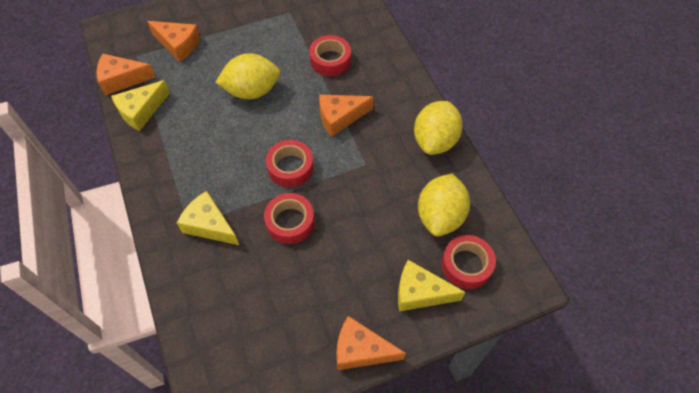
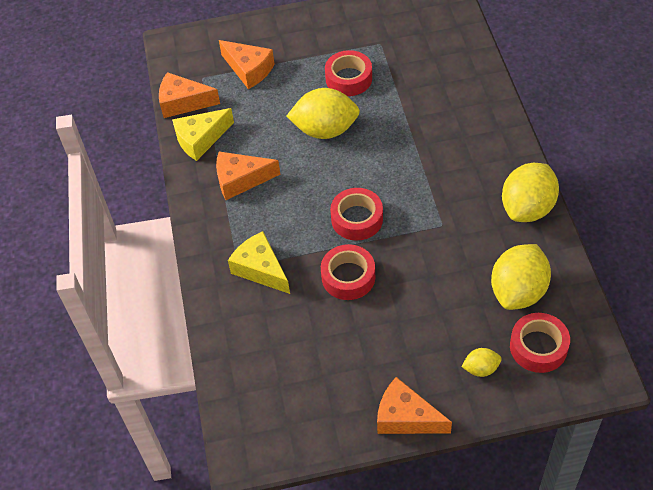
camera: 15 degrees right, 5 degrees down
red tape [309,35,351,76] -> red tape moved to [325,50,372,96]
orange cheese [319,94,374,136] -> orange cheese moved to [216,152,280,200]
yellow cheese [398,260,466,312] -> yellow lemon [461,348,502,377]

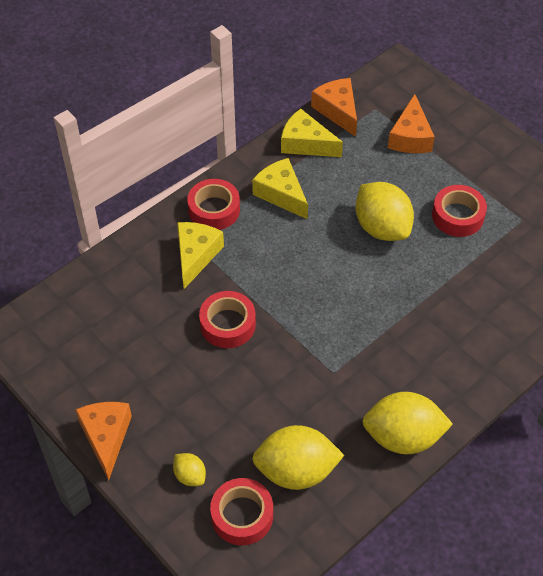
camera: 55 degrees right, 0 degrees up
orange cheese [216,152,280,200] -> yellow cheese [252,158,308,219]
red tape [330,188,383,241] -> red tape moved to [187,179,240,230]

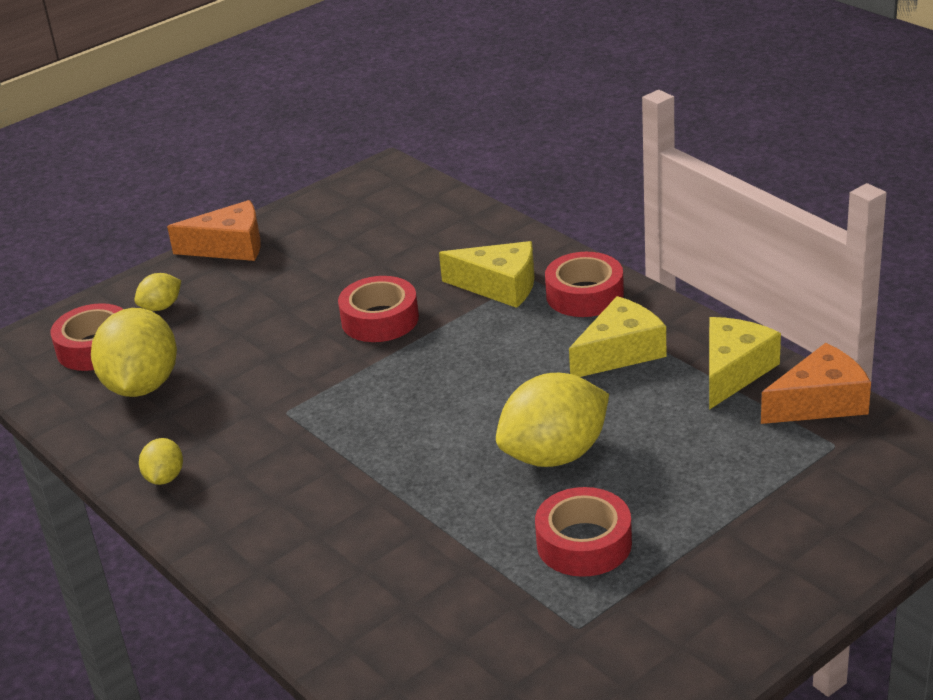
camera: 95 degrees right, 20 degrees down
yellow lemon [362,392,453,454] -> yellow lemon [139,438,183,485], size x0.48
orange cheese [388,94,435,153] -> none

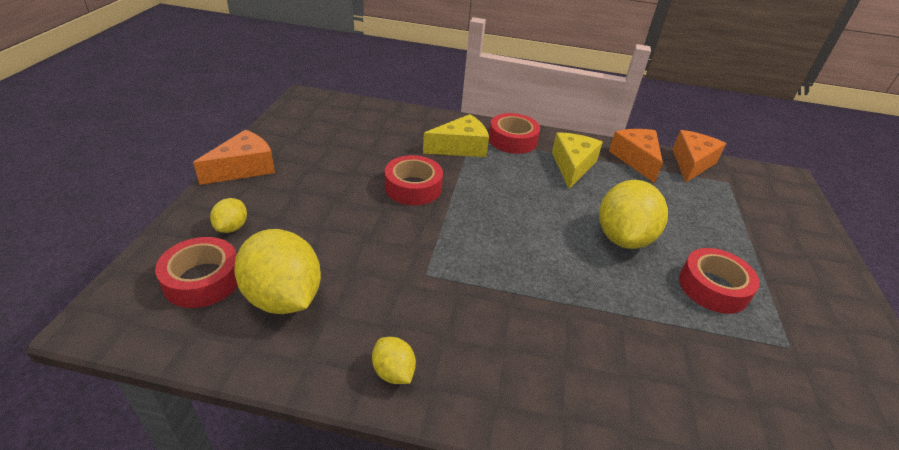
camera: 45 degrees left, 5 degrees up
yellow cheese [709,317,781,410] -> orange cheese [609,129,663,183]

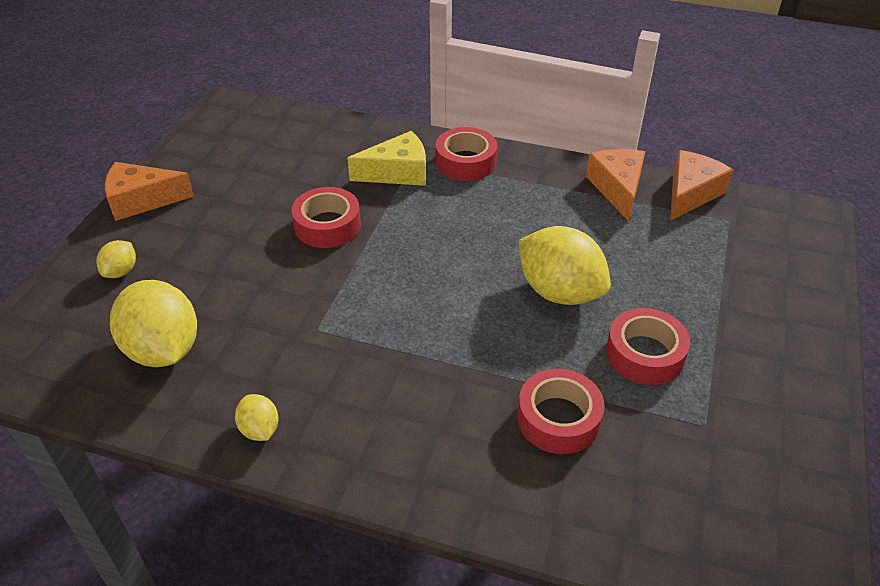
camera: 10 degrees right, 5 degrees up
red tape [155,237,238,308] -> red tape moved to [517,369,605,454]
orange cheese [193,129,275,185] -> orange cheese turned 150 degrees counterclockwise [105,162,194,221]
yellow cheese [552,132,603,189] -> none
yellow lemon [599,180,668,249] -> yellow lemon turned 75 degrees counterclockwise [519,226,611,305]

